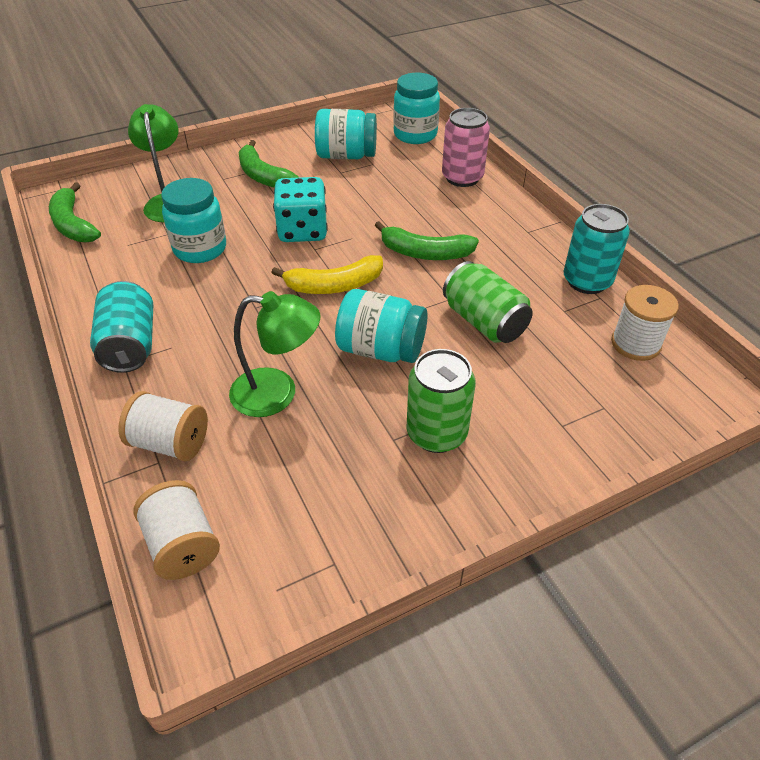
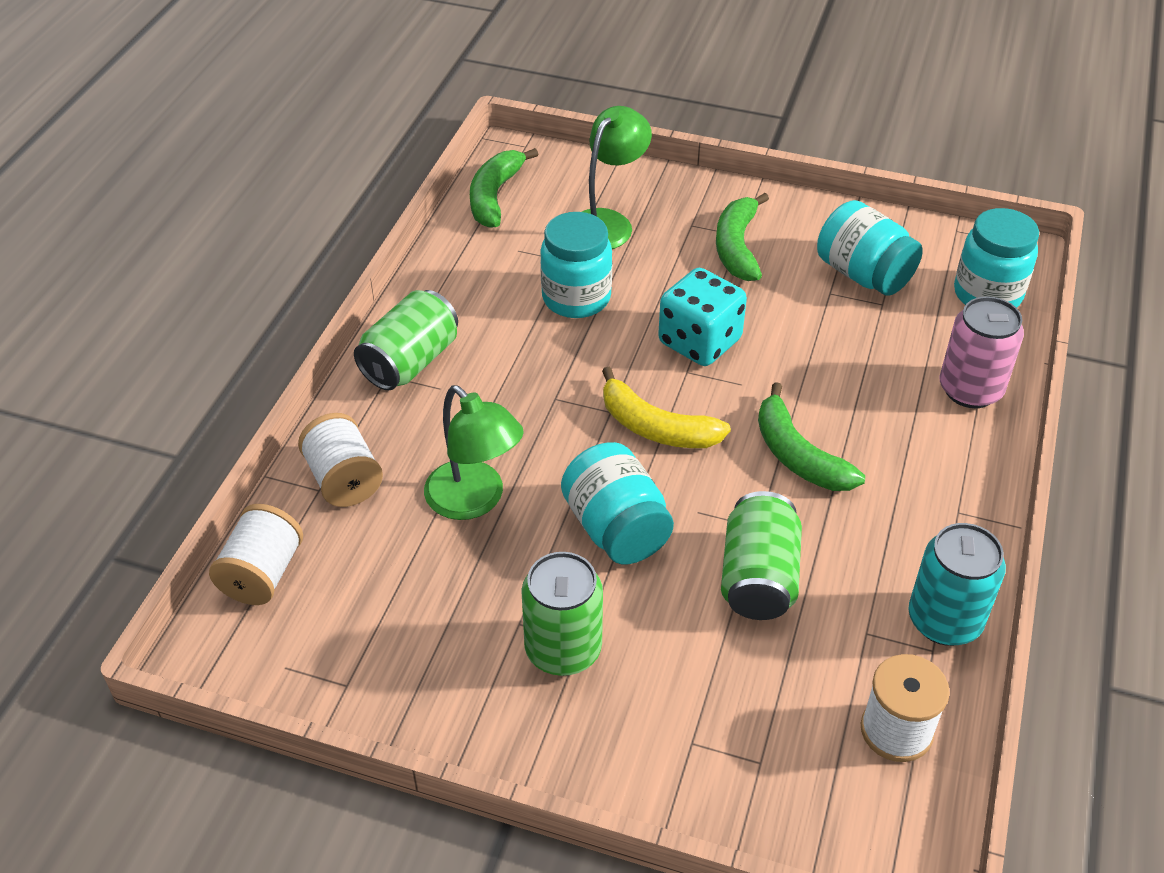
camera: 45 degrees right, 0 degrees up
turquoise can [90,281,153,373] -> green can [354,290,458,390]

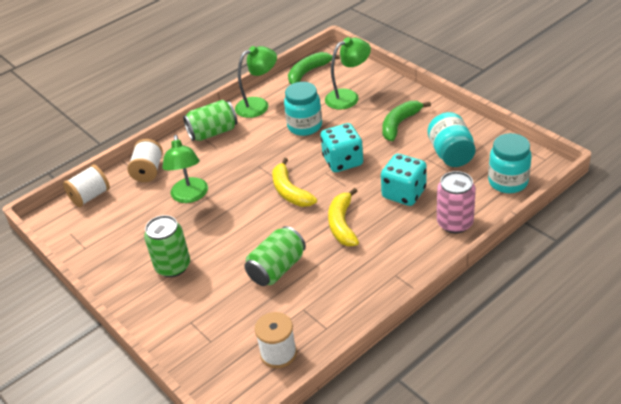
camera: 35 degrees right, 5 degrees down
turquoise jar [561,442,674,564] -> none
green banana [758,382,865,491] -> yellow banana [328,188,359,246]
turquoise can [909,523,1006,646] -> none
none -> green lamp [235,46,277,118]
none -> turquoise dice [381,154,427,206]

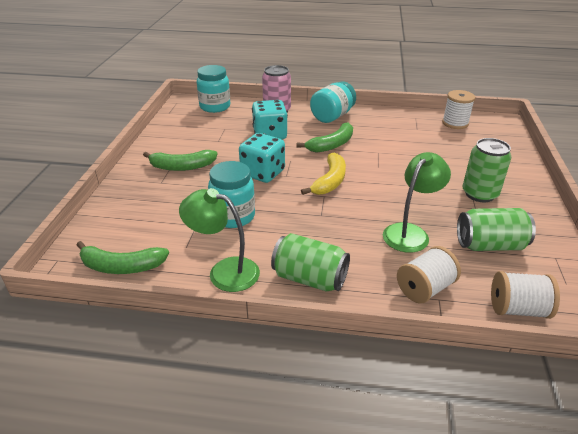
camera: 135 degrees left, 5 degrees down
green can [244,226,306,286] -> green can moved to [457,208,536,251]
green lamp [325,37,371,110] -> none
yellow banana [328,188,359,246] -> green banana [297,122,353,153]
turquoise jar [428,112,475,167] -> turquoise jar moved to [310,81,356,123]

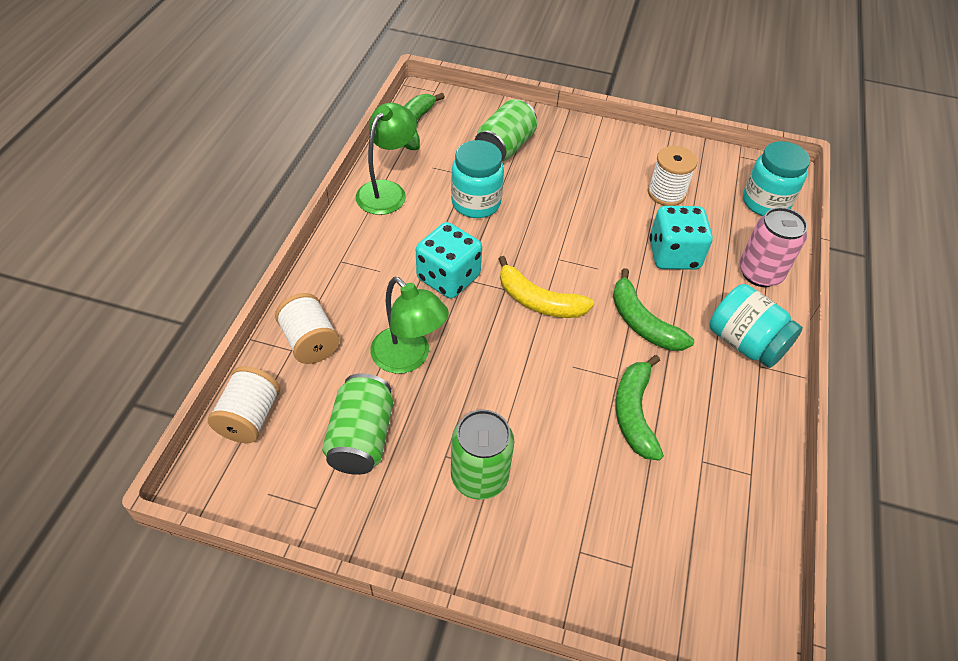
camera: 95 degrees right, 15 degrees up
green banana [143,150,217,171] -> green banana moved to [615,355,664,461]
turquoise dice [239,133,285,183] -> turquoise dice moved to [416,222,482,299]
green can [271,233,350,292] -> green can moved to [475,99,537,161]
white spool [442,90,476,129] -> white spool moved to [648,146,697,206]

